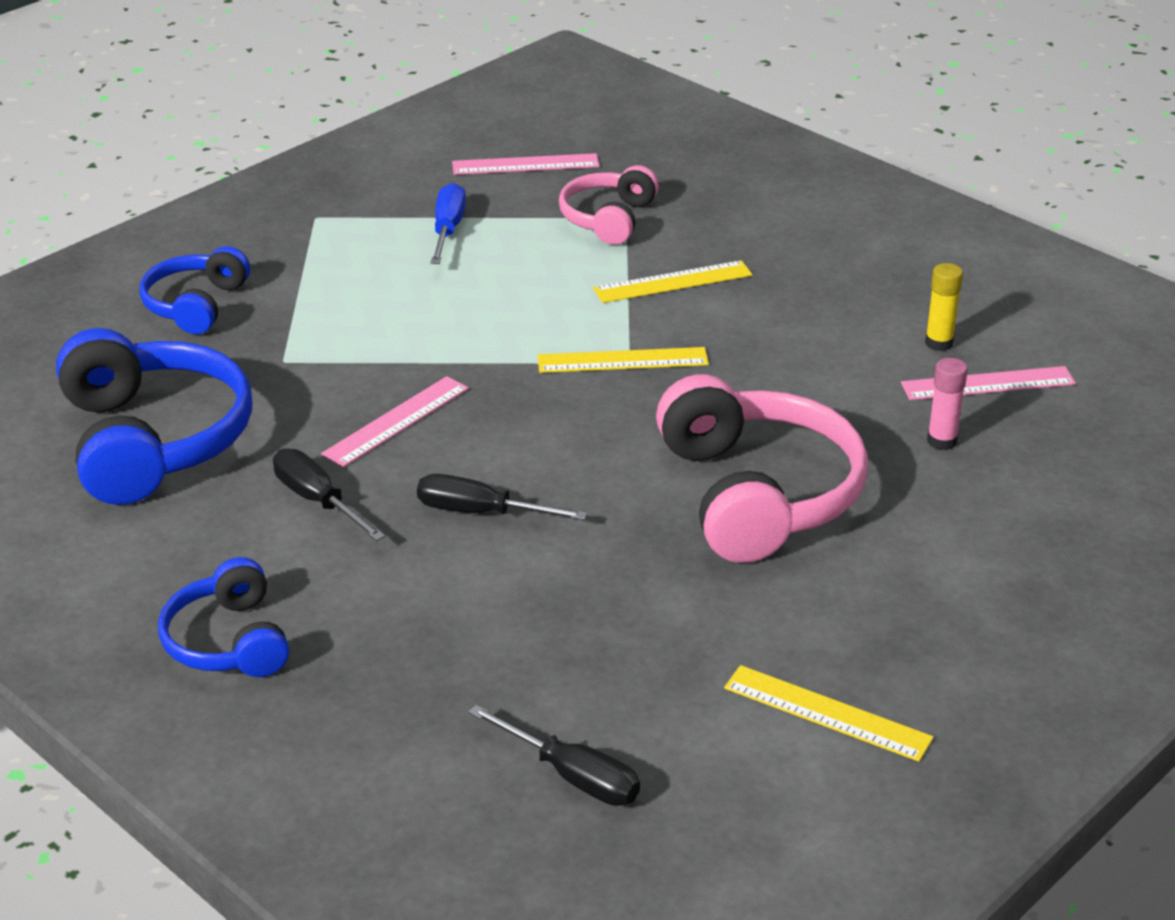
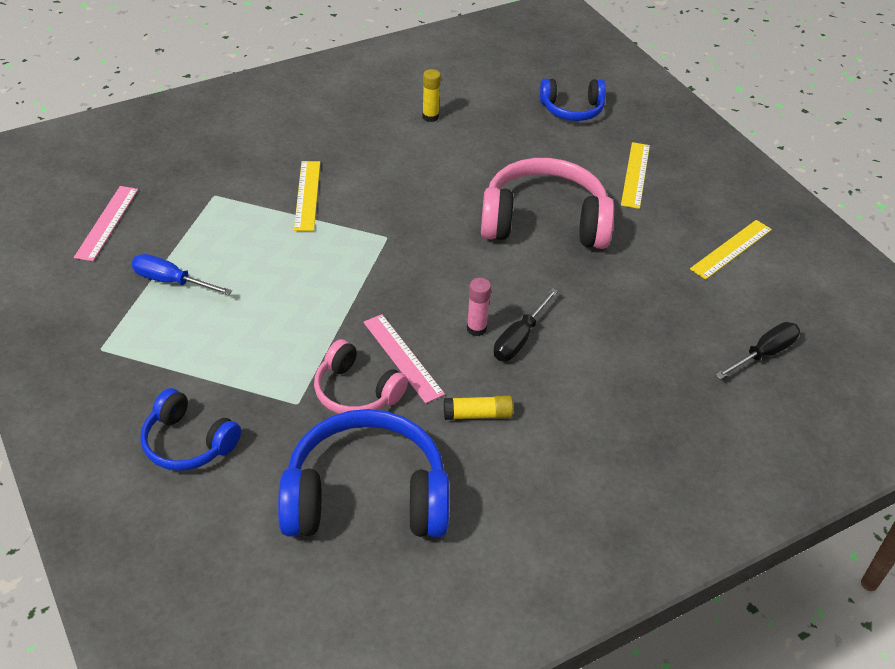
camera: 75 degrees left, 10 degrees up
blue headphones [158,557,289,677] -> blue headphones moved to [540,79,606,121]
black screwdriver [273,448,385,541] -> yellow glue stick [444,395,513,420]
yellow ruler [537,347,709,373] -> yellow ruler moved to [621,142,650,209]
pink headphones [559,165,659,245] -> pink headphones moved to [314,339,408,414]
pink ruler [901,366,1076,400] -> none
pink glue stick [927,358,968,450] -> pink glue stick moved to [467,278,491,336]

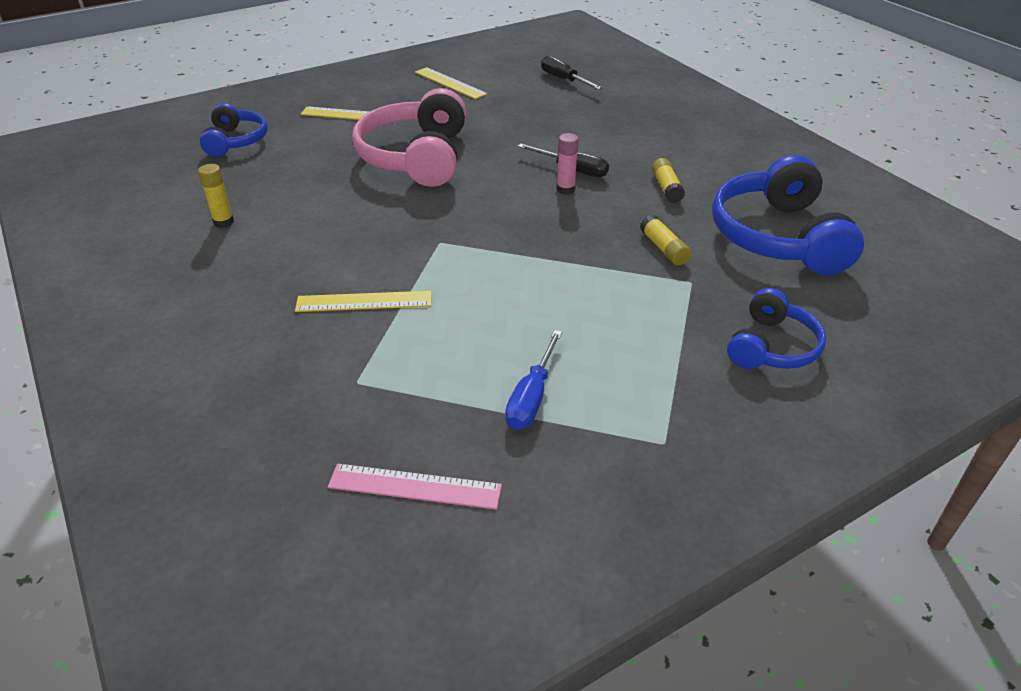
camera: 90 degrees left, 5 degrees down
pink headphones [314,339,408,414] -> yellow glue stick [640,215,691,265]
pink ruler [363,314,445,403] -> none

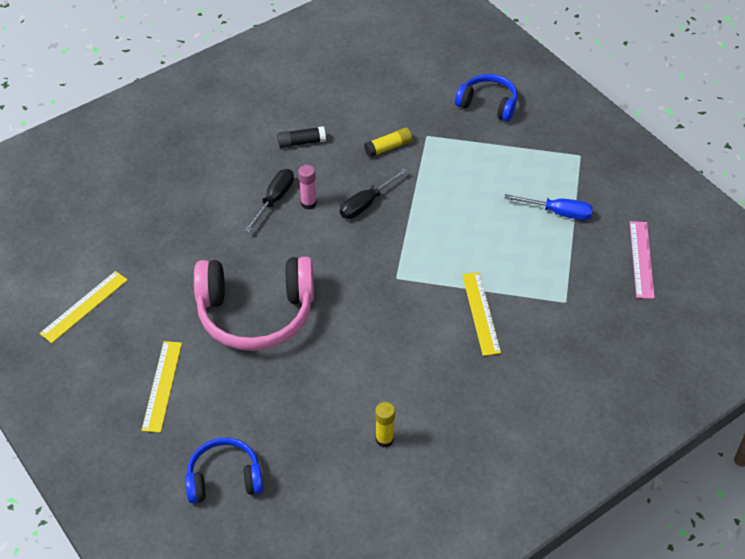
camera: 95 degrees left, 10 degrees up
black screwdriver [541,56,603,90] -> black screwdriver moved to [340,168,407,219]
yellow glue stick [652,158,685,203] -> black glue stick [277,126,326,148]
blue headphones [712,155,864,275] -> none

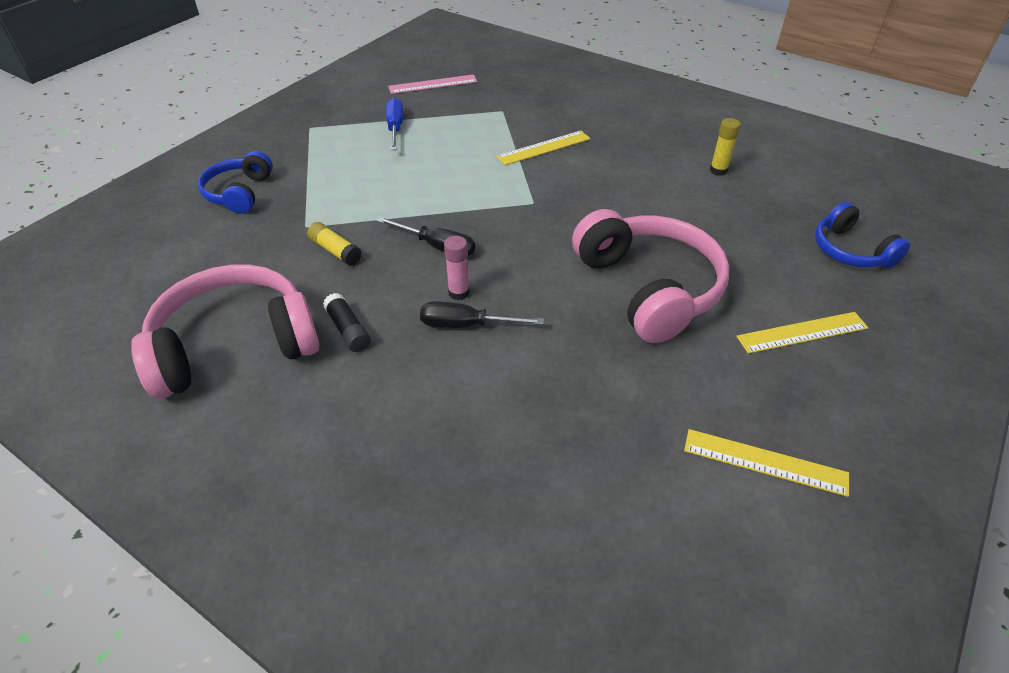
camera: 110 degrees left, 5 degrees down
none -> pink headphones [131,264,319,399]

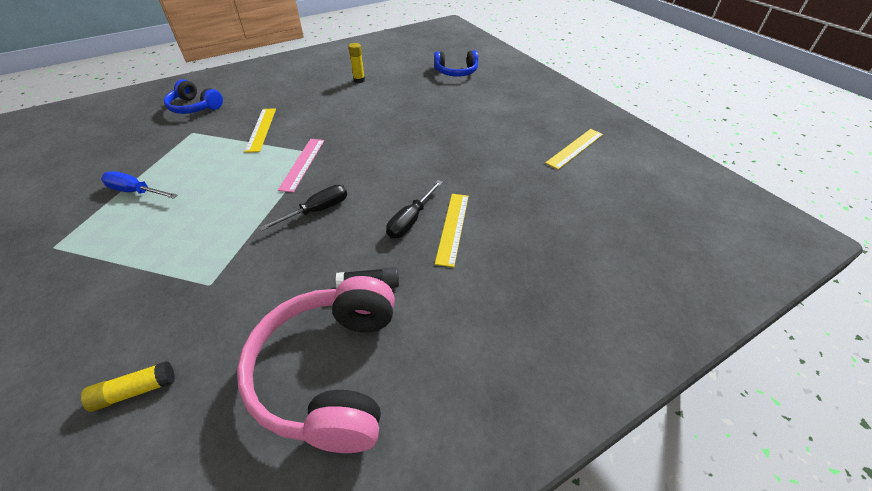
camera: 65 degrees left, 0 degrees up
blue headphones [198,151,273,214] -> blue headphones moved to [164,79,223,114]
yellow glue stick [307,222,362,266] -> yellow glue stick moved to [81,361,175,412]
pink ruler [388,74,478,94] -> pink ruler moved to [278,139,324,193]
pink glue stick [444,236,470,300] -> none
pink headphones [572,209,730,343] -> none
yellow ruler [736,312,868,354] -> yellow ruler moved to [435,194,469,267]

